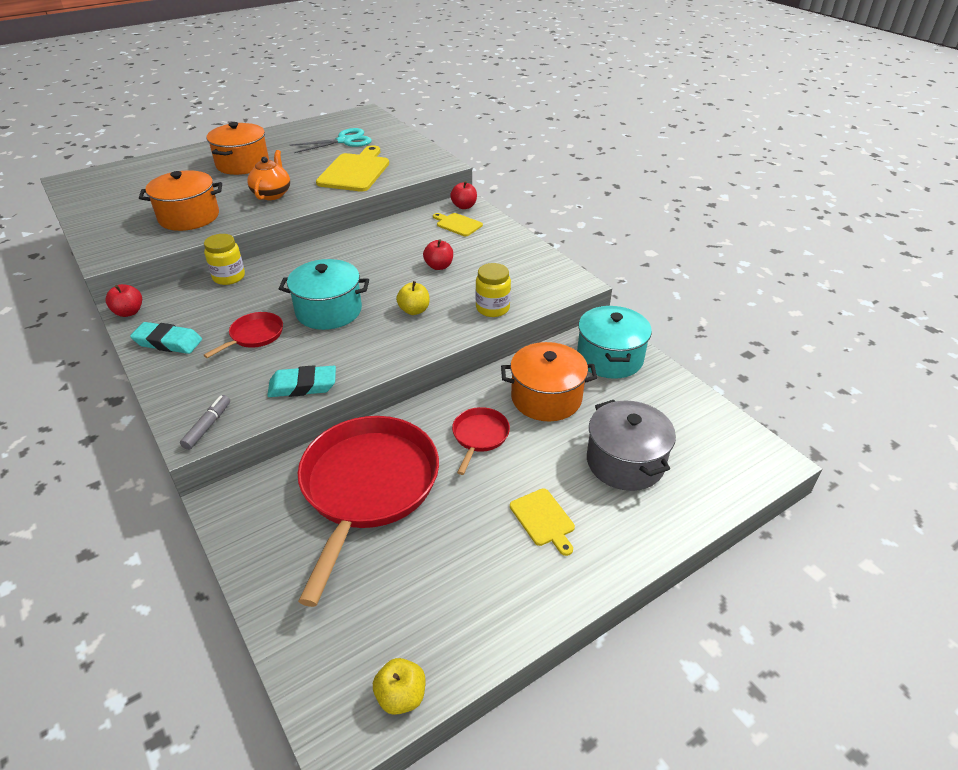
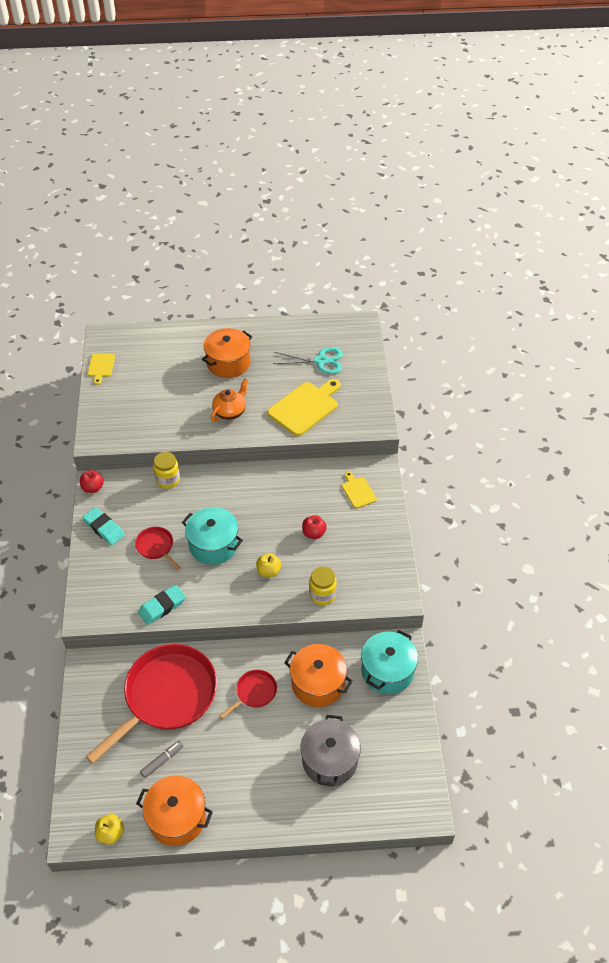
camera: 30 degrees right, 10 degrees up
orange pot [139,170,222,231] -> orange pot moved to [136,776,213,846]
grey marker [180,395,230,450] -> grey marker moved to [140,741,183,778]
red pan [204,312,283,358] -> red pan turned 105 degrees counterclockwise [135,527,181,570]
turquoise eraser [267,365,336,397] -> turquoise eraser turned 60 degrees counterclockwise [138,585,186,625]
red apple [450,181,477,209] -> none
yellow cutting board [510,488,575,556] -> yellow cutting board moved to [88,354,115,385]

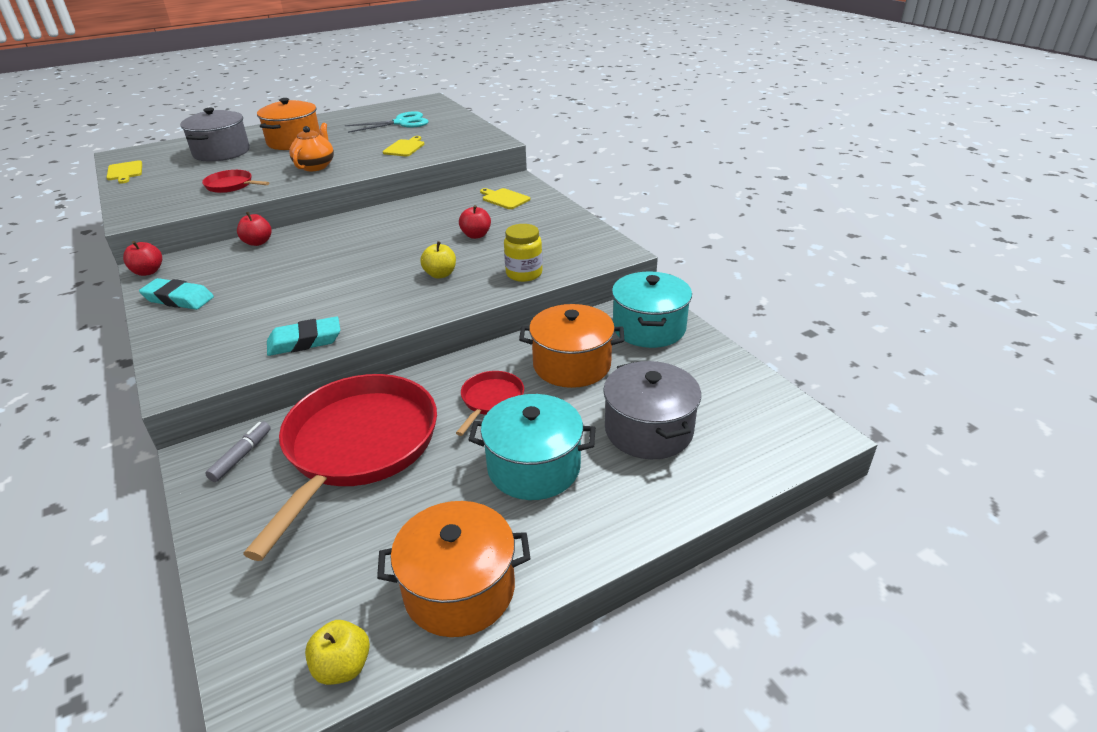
camera: 25 degrees left, 15 degrees down
red pan [135,527,181,570] -> red pan moved to [202,170,270,193]
turquoise eraser [138,585,186,625] -> turquoise eraser turned 45 degrees clockwise [267,316,340,356]
grey marker [140,741,183,778] -> grey marker moved to [205,422,271,482]
yellow jar [153,452,180,489] -> red apple [237,212,272,246]
turquoise pot [182,507,243,565] -> turquoise pot moved to [469,394,595,500]
yellow cutting board [267,379,341,436] -> yellow cutting board [383,136,424,156], size x0.53
none -> grey pot [180,108,250,162]

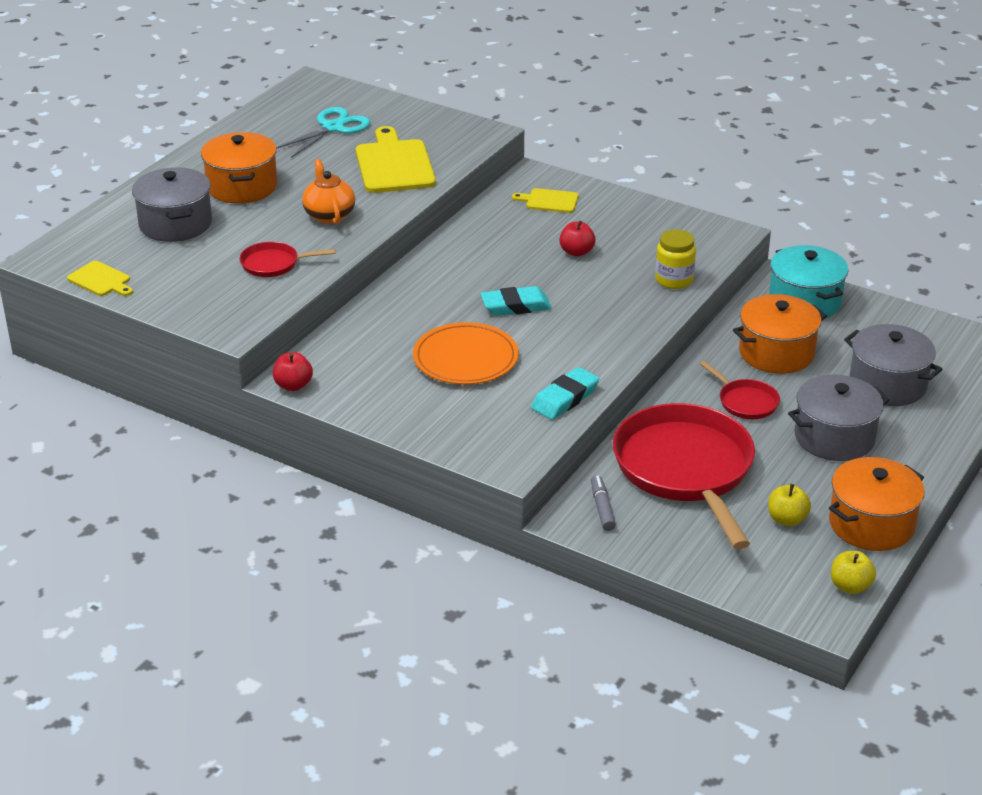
camera: 30 degrees left, 0 degrees up
turquoise eraser [139,278,214,310] -> turquoise eraser moved to [481,286,552,316]
red apple [237,212,272,246] -> none
yellow cutting board [383,136,424,156] -> yellow cutting board [356,126,436,193], size x1.89
yellow apple [420,241,456,279] -> yellow apple moved to [768,484,811,526]
red pan [456,371,524,436] -> red pan turned 150 degrees clockwise [700,361,780,419]
turquoise pot [469,394,595,500] -> grey pot [788,375,890,461]
none -> orange plate [413,322,519,385]

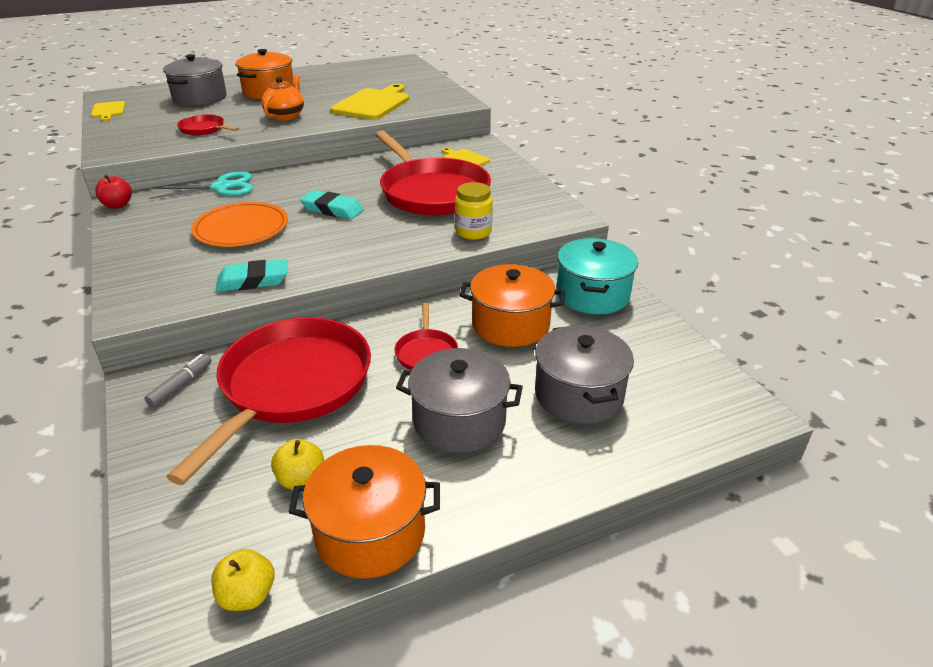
camera: 35 degrees right, 0 degrees up
turquoise scissors [276,107,370,158] -> turquoise scissors moved to [149,171,253,199]
red apple [559,220,596,257] -> red pan [375,130,491,216]

